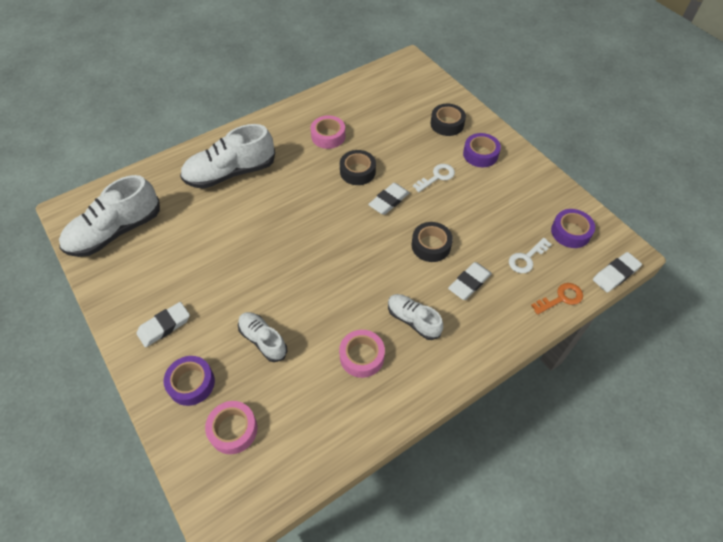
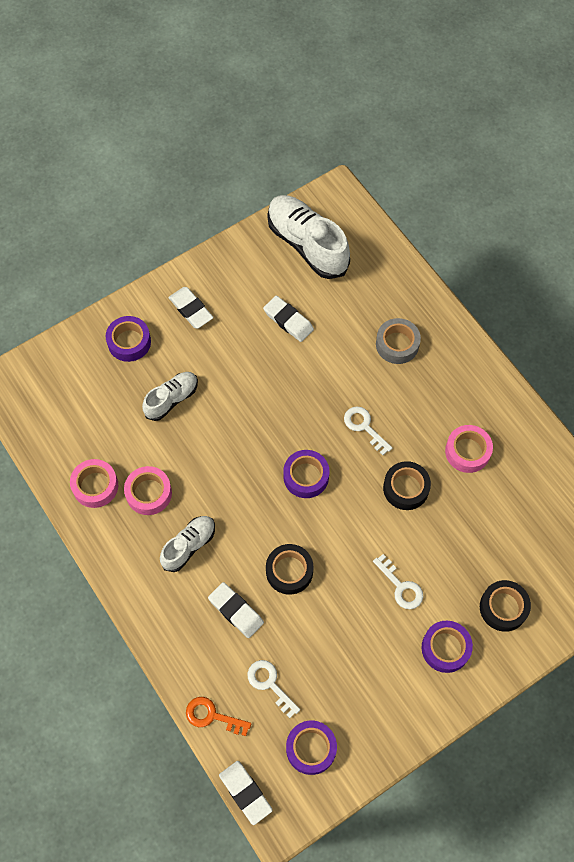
camera: 90 degrees right, 10 degrees up
white shoe [180,124,275,189] -> grey tape [376,318,421,364]
pink tape [205,401,257,454] -> pink tape moved to [70,459,118,508]
white eraser [368,183,410,215] -> white eraser moved to [263,295,314,342]
orange key [531,283,583,315] -> orange key turned 135 degrees clockwise [186,697,251,736]
none -> purple tape [283,450,330,498]
none -> white key [344,406,393,455]

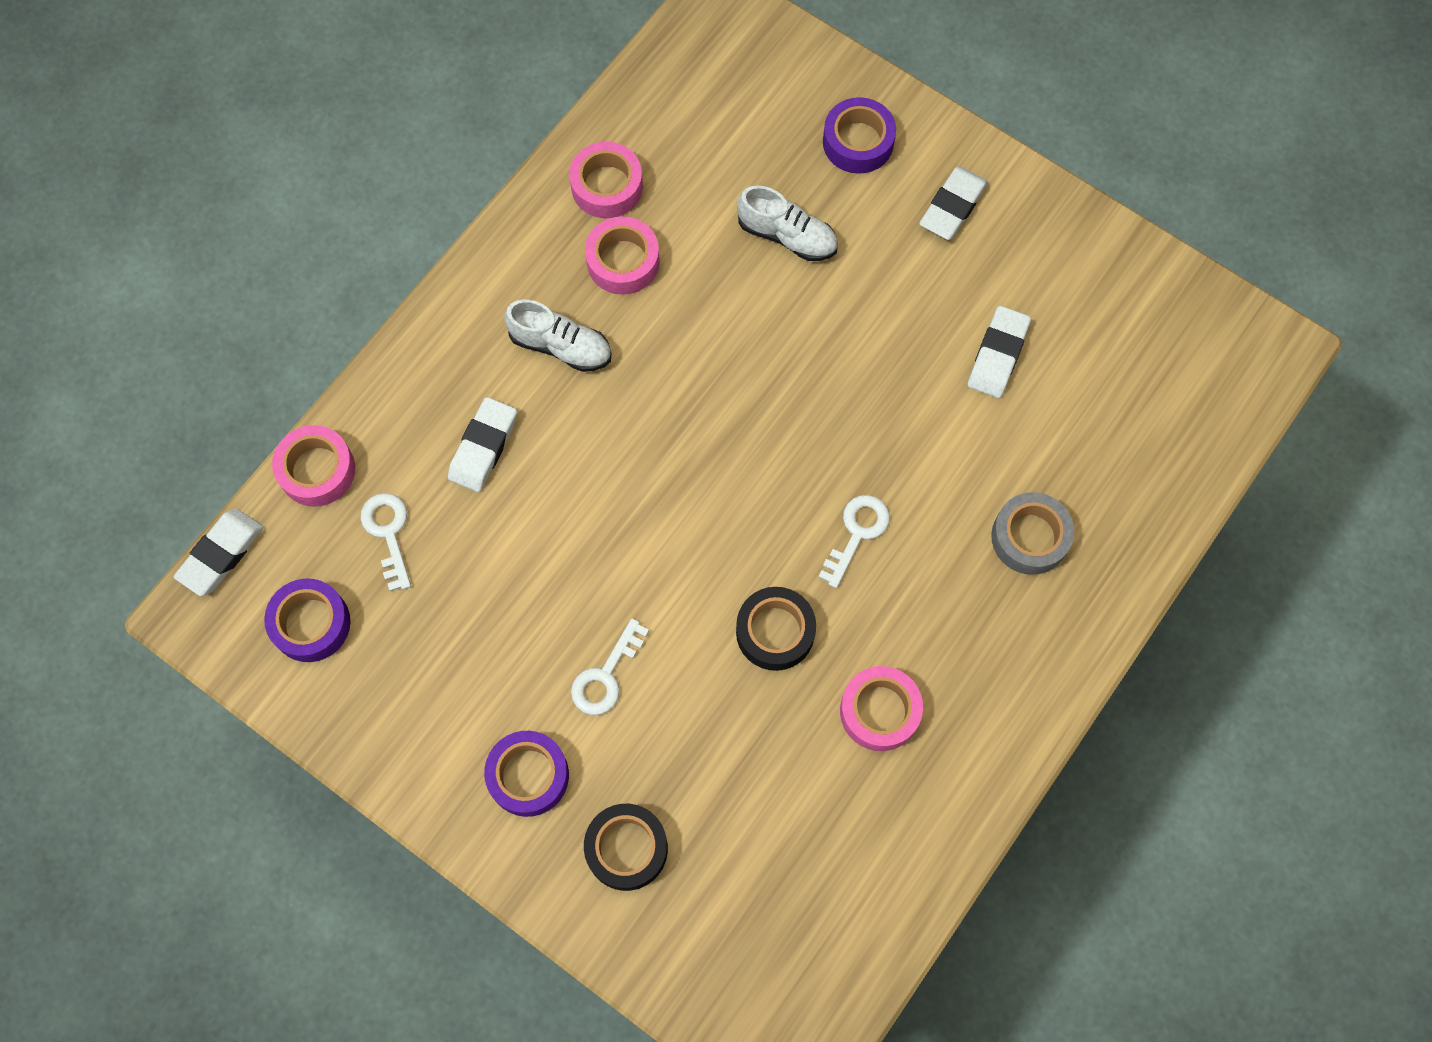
camera: 70 degrees right, 5 degrees up
orange key [186,697,251,736] -> pink tape [272,425,355,507]
white key [247,660,300,718] -> white key turned 45 degrees counterclockwise [360,493,411,591]
black tape [266,544,313,595] -> none
white shoe [267,195,350,279] -> none
purple tape [283,450,330,498] -> none

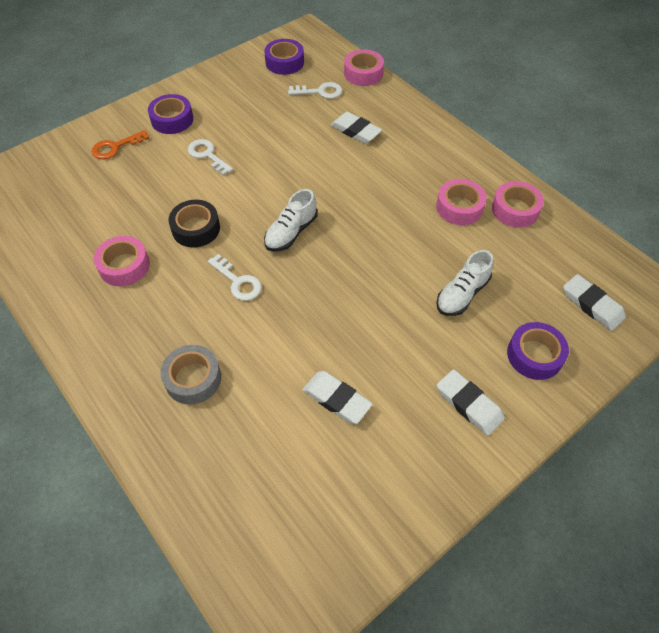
camera: 105 degrees right, 15 degrees down
white eraser [173,509,263,596] -> white eraser moved to [563,274,626,331]
white shoe [504,300,612,372] -> white shoe moved to [264,189,318,251]
black tape [584,804,668,891] -> orange key [92,130,149,159]

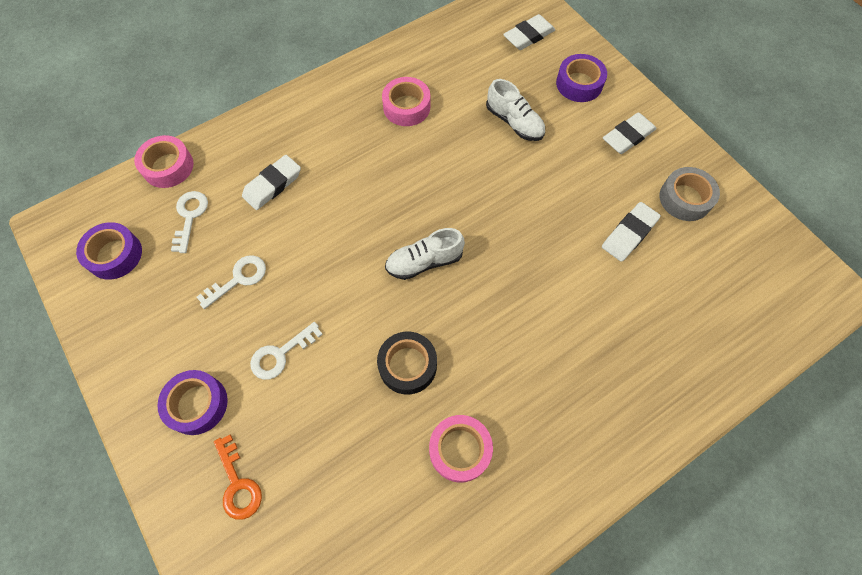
camera: 85 degrees left, 10 degrees up
grey tape [161,345,221,405] -> grey tape moved to [660,167,720,221]
white key [208,254,262,301] -> white key moved to [197,255,266,309]
white shoe [264,189,318,251] -> white shoe turned 120 degrees clockwise [385,228,465,280]
pink tape [492,181,544,228] -> none

